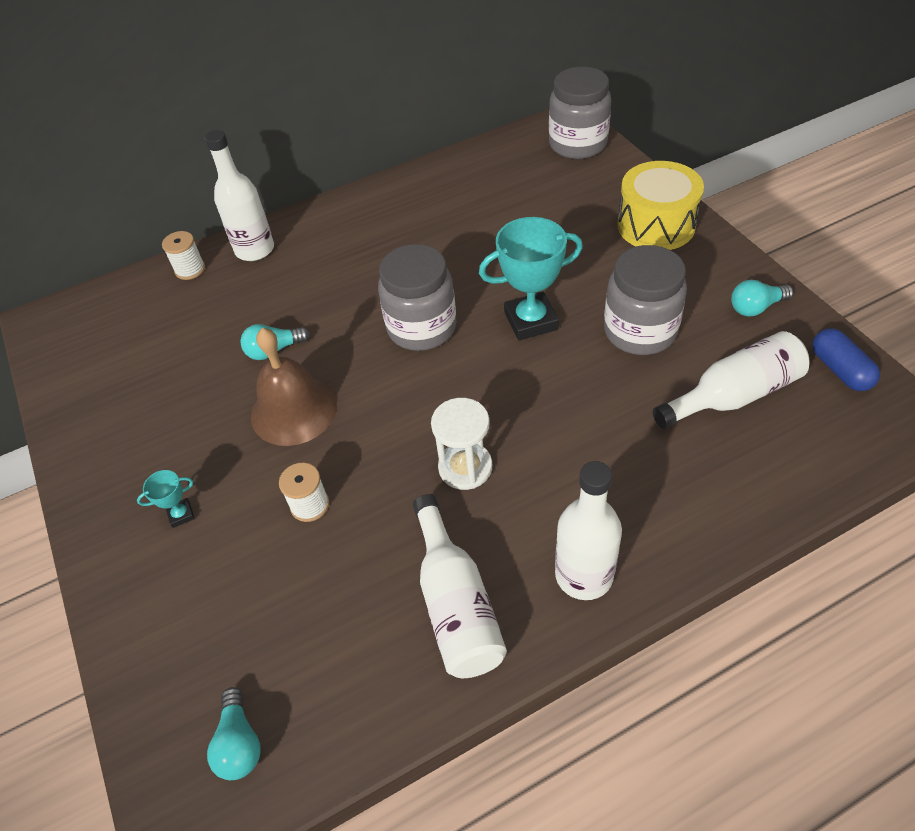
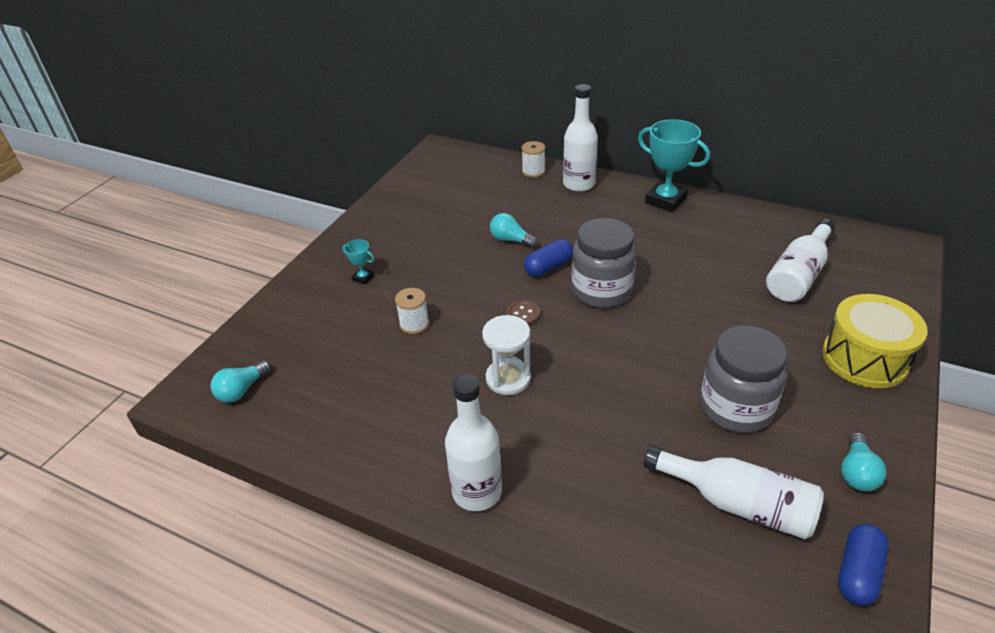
camera: 50 degrees right, 10 degrees down
brown bell [251,328,337,446] -> none
white bottle [413,494,507,678] -> white bottle moved to [766,219,835,302]
turquoise trophy [479,217,583,340] -> turquoise trophy moved to [638,119,710,212]
grey jar [549,67,611,159] -> none
turquoise light bulb [731,280,794,317] -> turquoise light bulb turned 105 degrees counterclockwise [841,432,887,491]
none -> brown button [506,300,540,326]
none -> blue capsule [524,239,573,277]

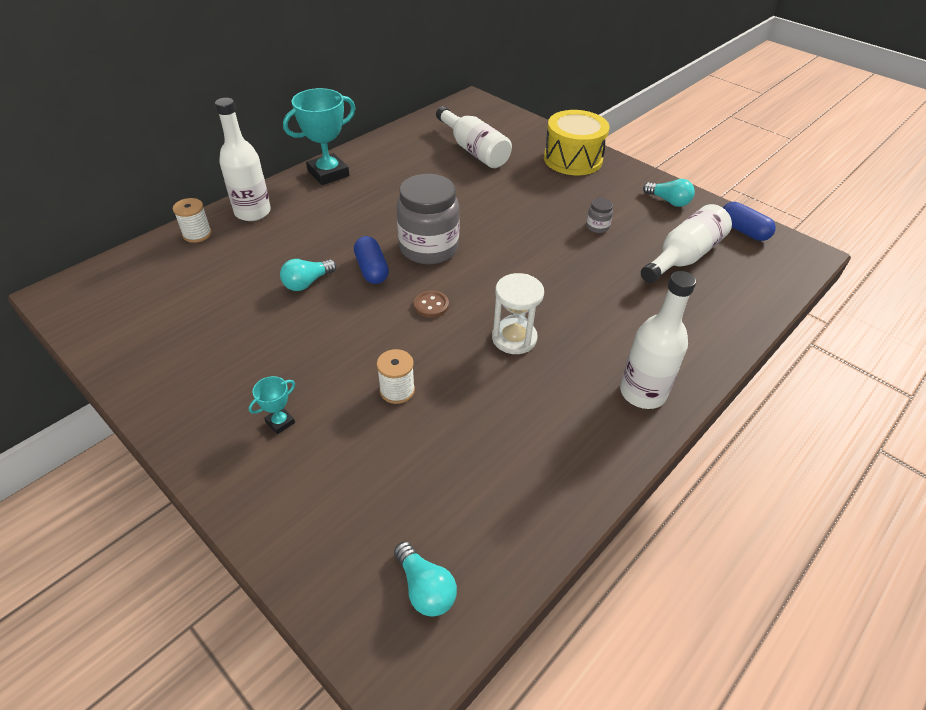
camera: 75 degrees left, 5 degrees up
grey jar [700,326,788,433] -> grey jar [586,198,613,233], size x0.42

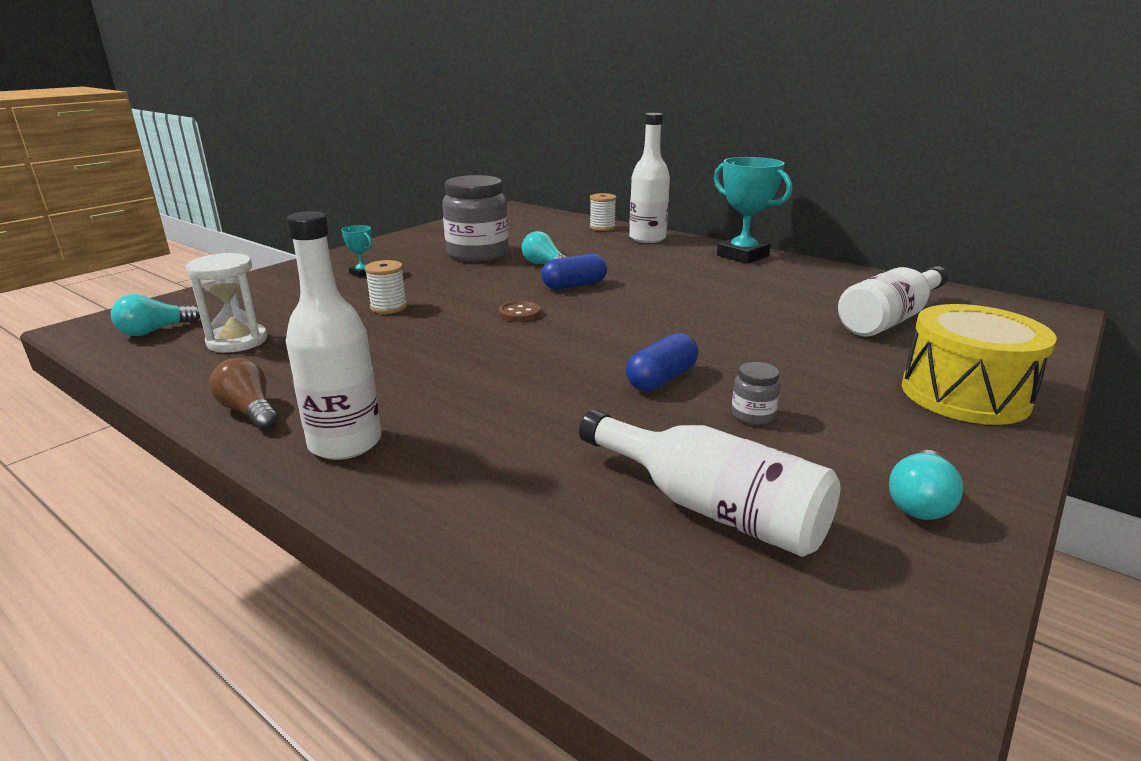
camera: 85 degrees right, 20 degrees down
grey jar [397,174,460,264] -> grey jar moved to [442,175,508,262]
white hourglass [492,273,544,354] -> white hourglass moved to [186,253,267,353]
blue capsule [723,202,776,241] -> blue capsule moved to [626,333,698,391]
none -> brown light bulb [209,358,278,430]

